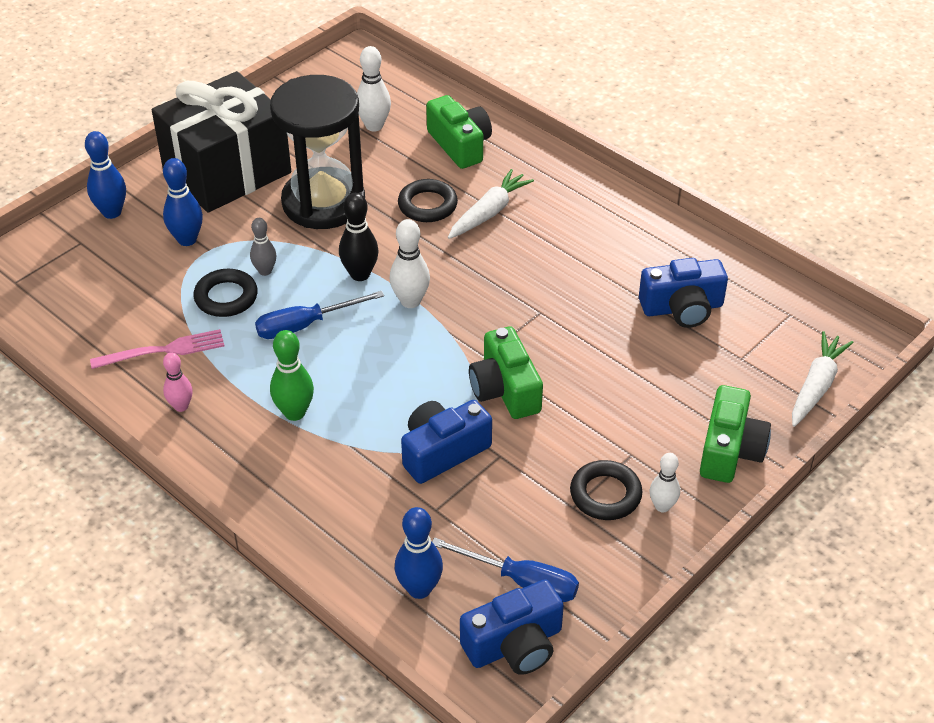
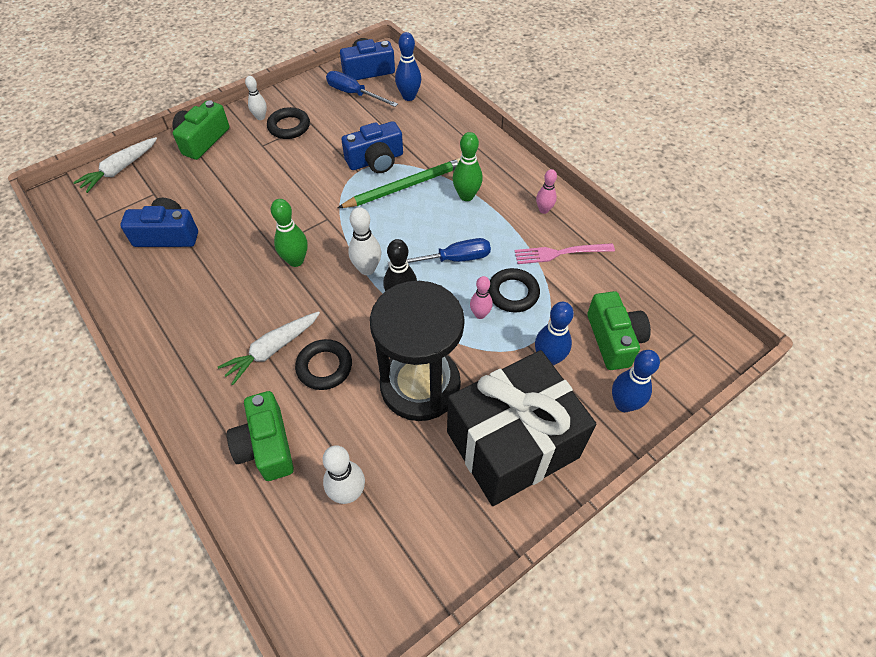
camera: 170 degrees left, 10 degrees up
grey bowling pin [250,218,277,276] -> pink bowling pin [470,276,493,319]
green camera [469,326,543,419] -> green camera moved to [587,291,651,370]
none -> green bowling pin [271,199,308,267]
none -> green pencil [338,158,460,208]

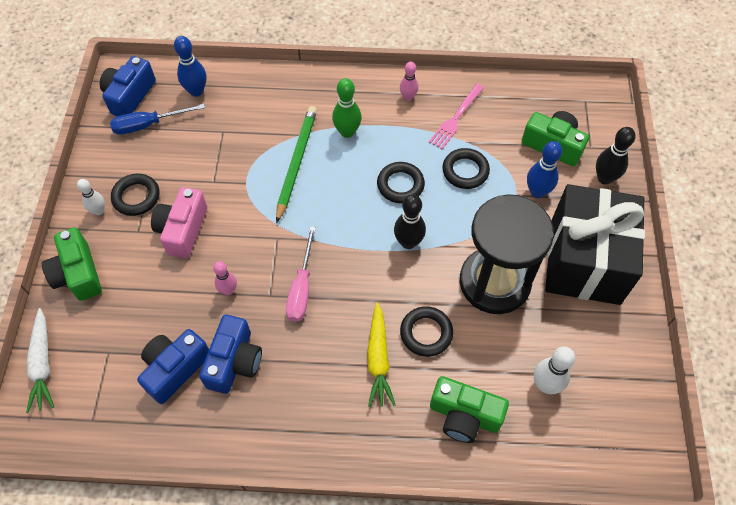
camera: 50 degrees left, 5 degrees up
white carrot [218,311,320,385] -> yellow carrot [367,303,395,407]
green bowling pin [271,199,308,267] -> pink screwdriver [286,226,316,322]
blue camera [341,121,403,173] -> blue camera moved to [199,315,262,394]
white bowling pin [348,207,381,275] -> none
blue screwdriver [388,238,491,266] -> black ring [377,162,425,203]
pink bowling pin [470,276,493,319] -> pink bowling pin moved to [213,261,237,295]
blue bowling pin [612,350,660,412] -> black bowling pin [596,127,636,184]
none -> pink camera [151,187,207,258]

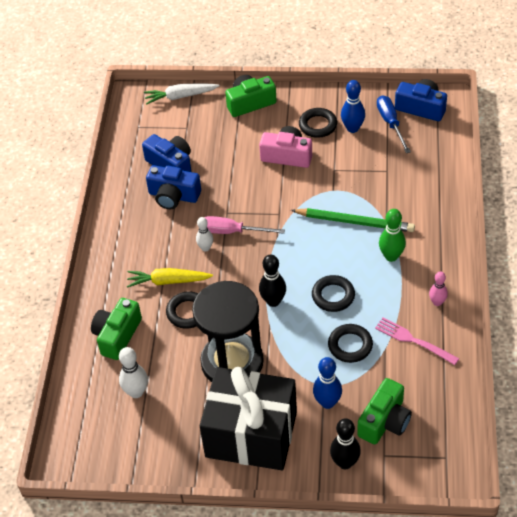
camera: 95 degrees right, 10 degrees down
white bowling pin [77,179,105,215] -> white bowling pin moved to [196,217,213,251]
blue bowling pin [174,36,207,97] -> blue bowling pin moved to [341,80,365,133]
pink bowling pin [213,261,237,295] -> none

